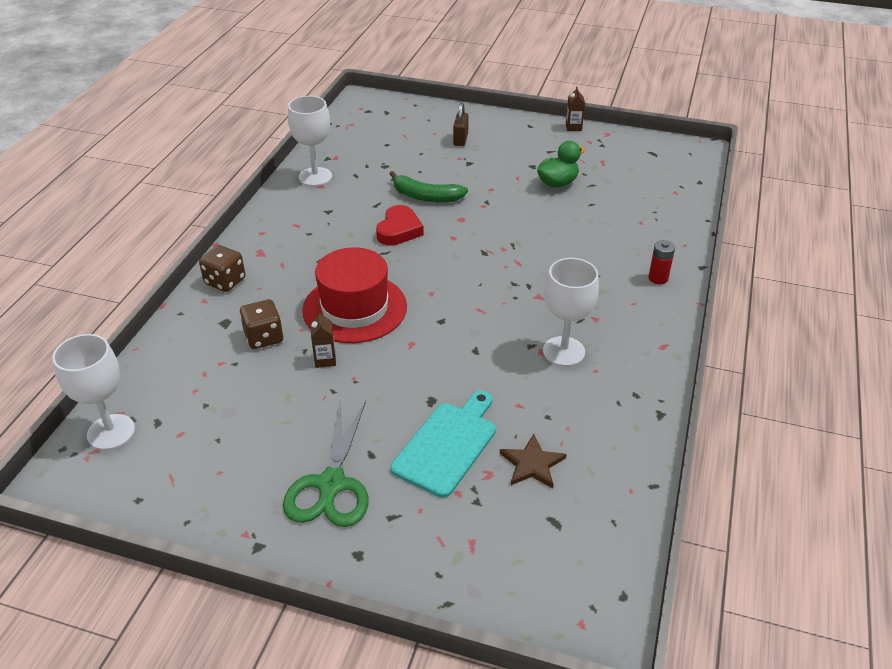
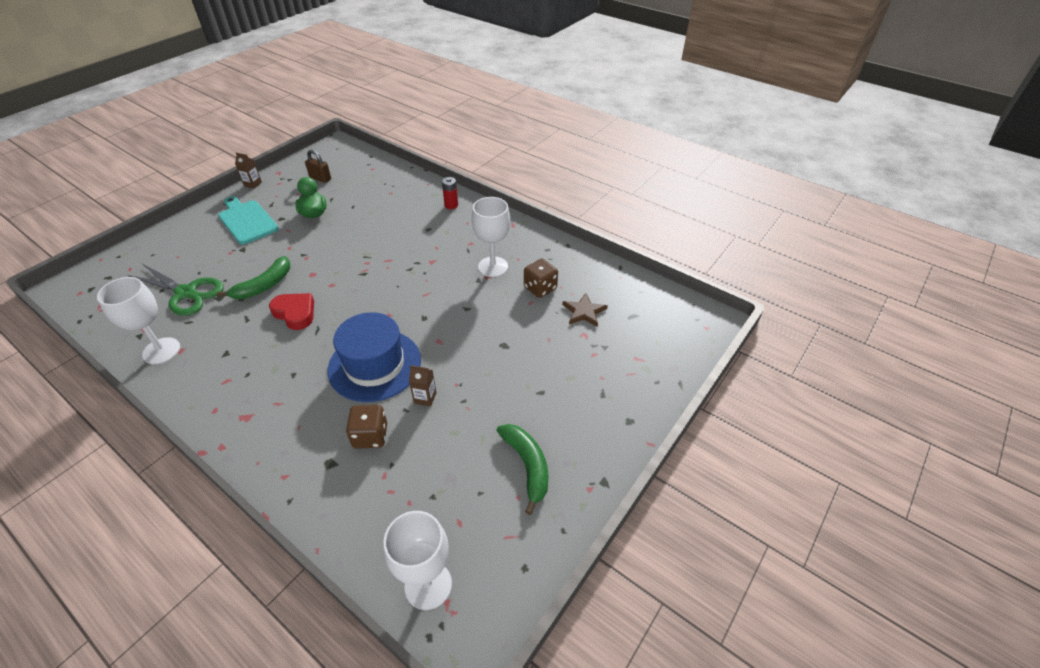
camera: 70 degrees left, 5 degrees up
brown dice [199,245,245,292] -> brown dice moved to [524,259,558,298]
green scissors [283,401,369,527] -> green scissors moved to [128,264,224,316]
red hat [302,247,407,343] -> blue hat [328,312,421,402]
turquoise cutting board [391,391,496,498] -> turquoise cutting board moved to [218,196,279,245]
brown padlock [453,103,469,146] -> brown padlock moved to [305,150,331,183]
none -> green banana [496,424,549,515]

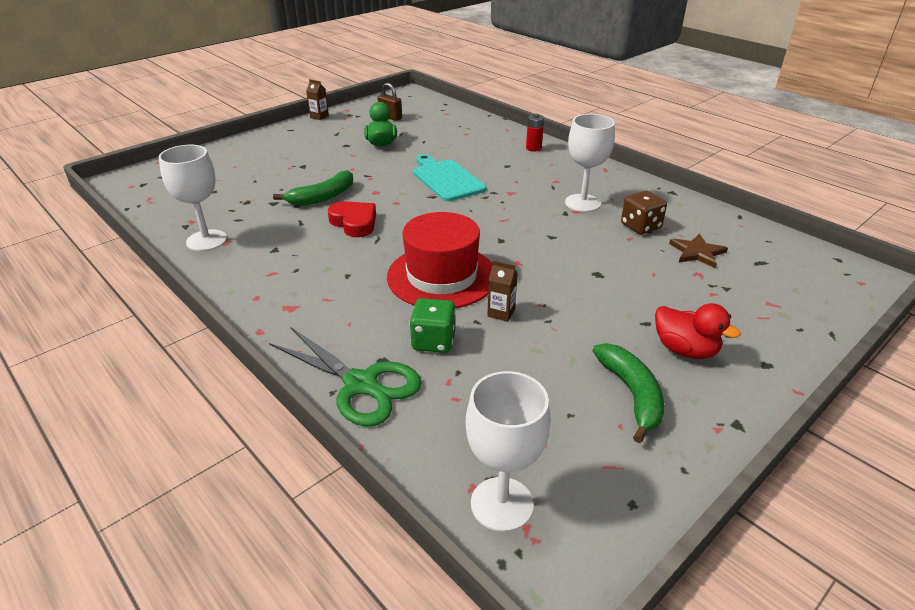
camera: 10 degrees right, 10 degrees down
green scissors [128,264,224,316] -> green scissors moved to [269,327,422,426]
turquoise cutting board [218,196,279,245] -> turquoise cutting board moved to [413,154,487,201]
blue hat [328,312,421,402] -> red hat [387,212,493,308]
brown dice [346,405,387,449] -> green dice [410,298,456,353]
none -> red duck [655,303,741,359]

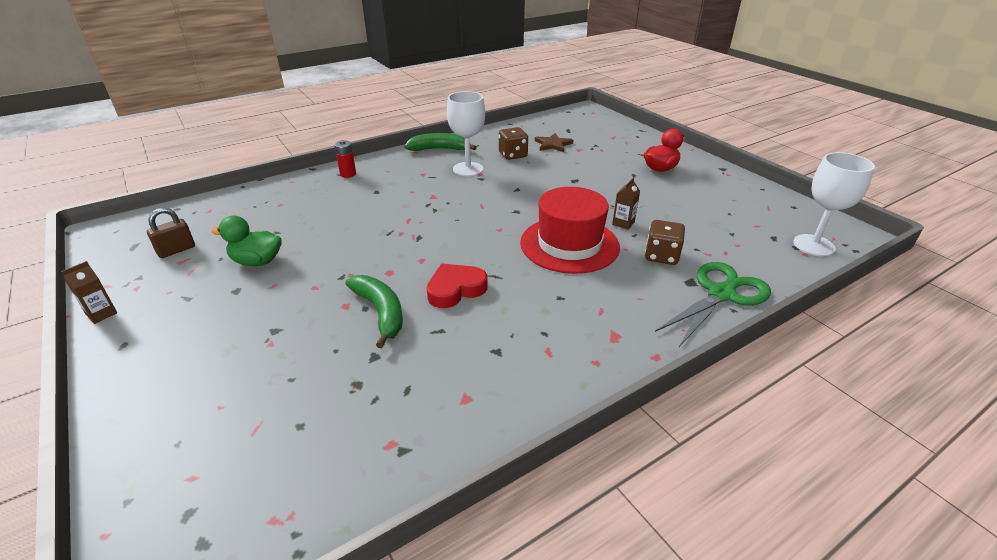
camera: 80 degrees left, 0 degrees up
white goblet [159,145,227,251] -> none
green dice [410,298,456,353] -> brown dice [645,220,685,265]
turquoise cutting board [413,154,487,201] -> none
green banana [592,343,664,443] -> green banana moved to [405,133,477,151]

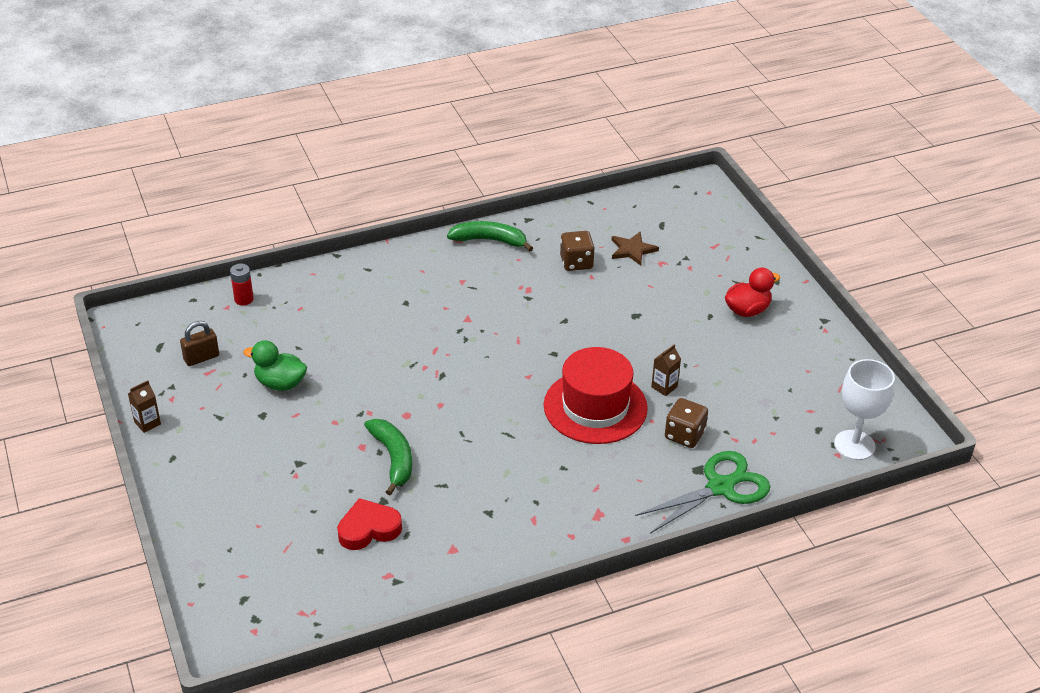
camera: 10 degrees right, 5 degrees up
red battery [334,140,356,178] -> red battery moved to [230,264,254,306]
red heart [427,264,488,308] -> red heart moved to [337,498,402,550]
white goblet [447,91,485,176] -> none

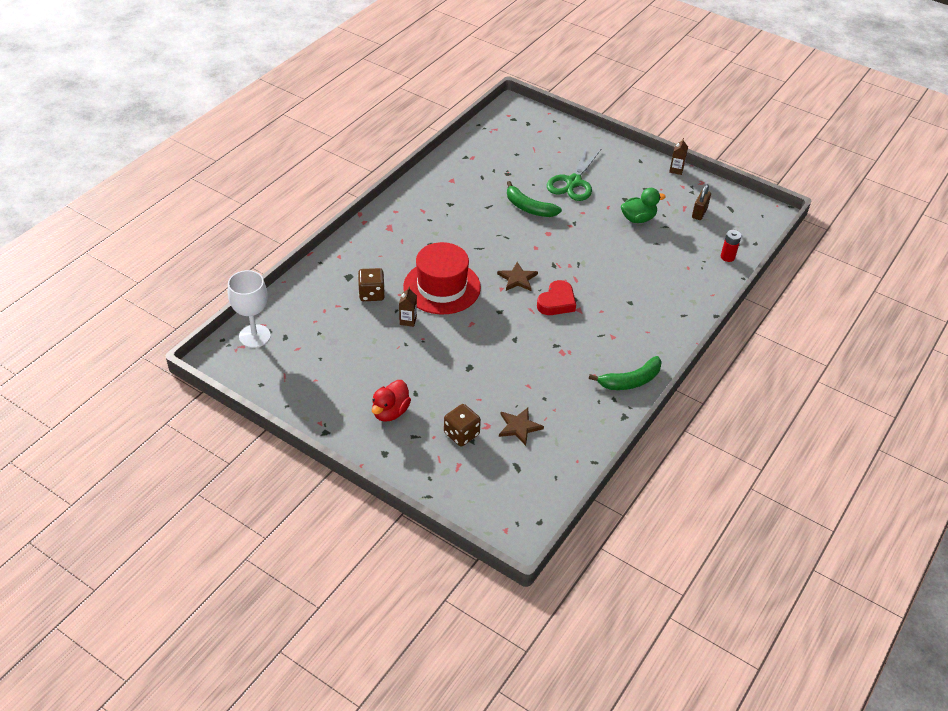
camera: 145 degrees right, 5 degrees up
red heart [337,498,402,550] -> red heart moved to [537,280,576,315]
brown dice [560,231,595,271] -> brown dice moved to [444,404,481,446]
green scissors [635,451,771,534] -> green scissors moved to [547,147,602,201]
none -> brown star [497,262,538,291]

